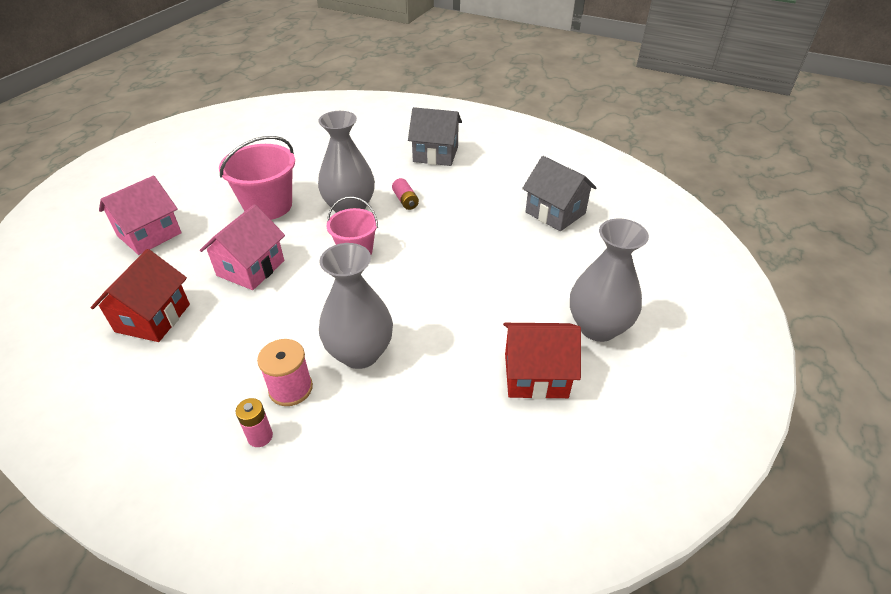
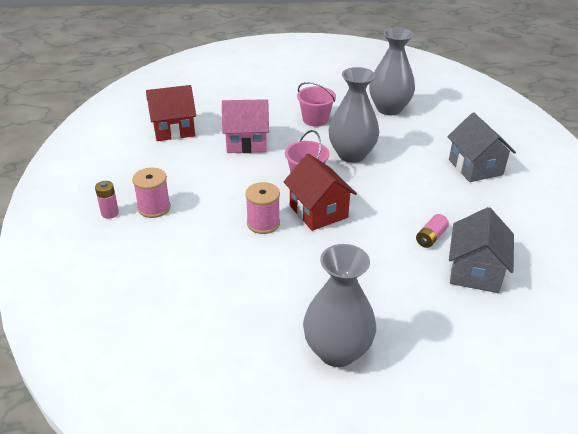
camera: 60 degrees right, 5 degrees down
pink house [99,176,182,255] -> none
pink bucket [219,136,295,220] -> pink bucket [297,82,336,127], size x0.64
grey vase [319,243,393,369] -> grey vase moved to [369,27,415,115]
pink battery [392,178,419,210] -> pink battery moved to [416,214,449,248]
red house [503,323,581,399] -> red house moved to [284,153,357,231]
none -> pink spool [245,182,280,234]

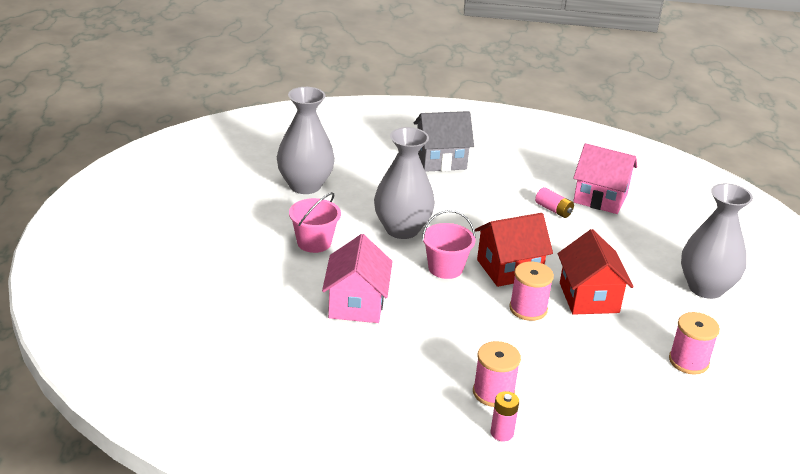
camera: 85 degrees left, 5 degrees down
red house [146,85,196,141] -> red house moved to [558,229,634,315]
grey house [449,207,514,293] -> pink house [573,143,637,214]
none -> pink spool [669,312,720,375]

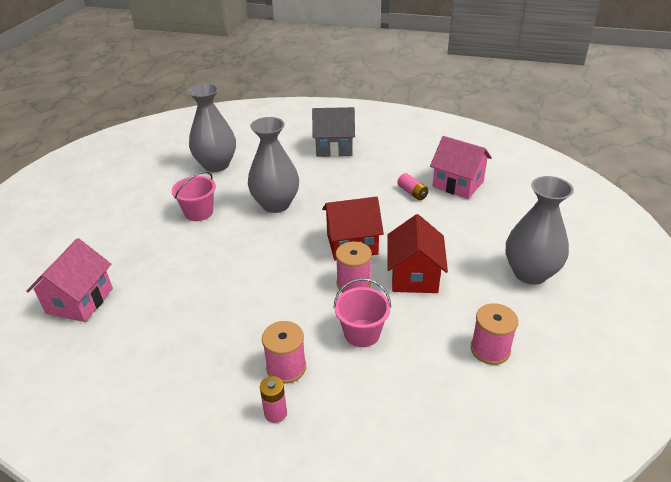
camera: 15 degrees right, 5 degrees up
pink house [322,234,393,323] -> pink house moved to [27,238,113,322]
pink bucket [422,210,476,279] -> pink bucket moved to [334,278,391,347]

